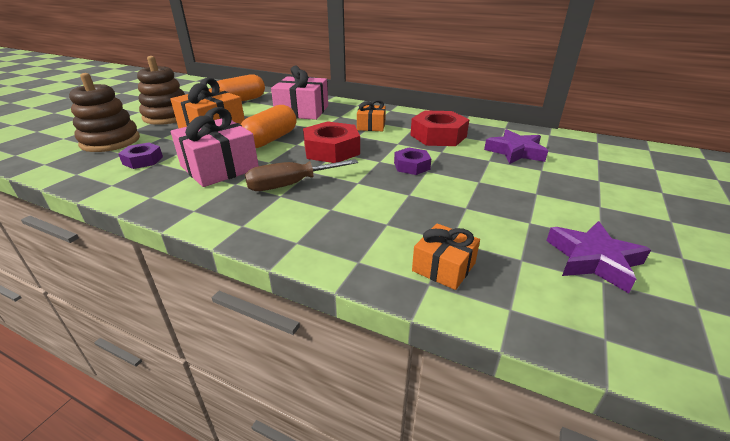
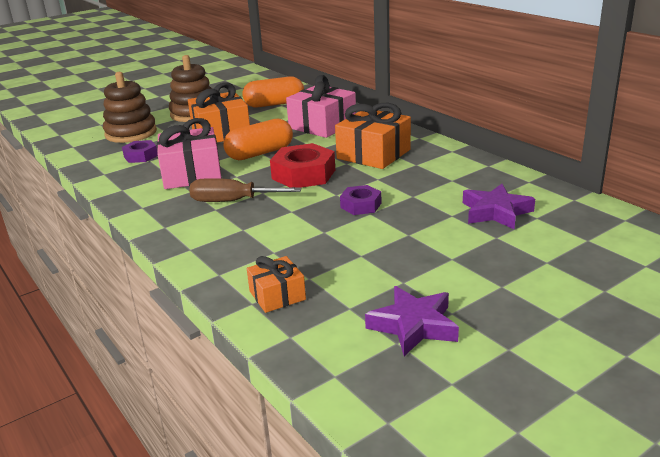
camera: 30 degrees right, 5 degrees down
orange gift [357,100,386,131] -> orange gift [335,103,411,169], size x1.78
red nut [410,110,469,146] -> none

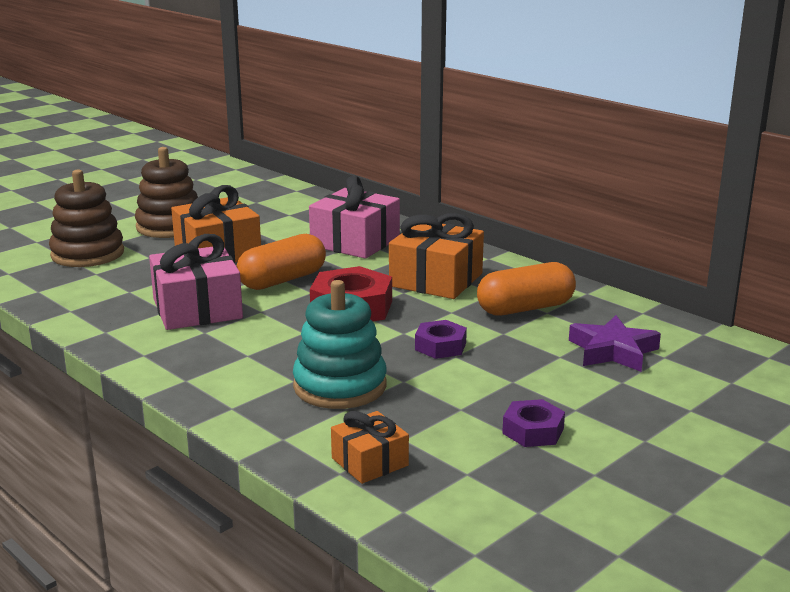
camera: 10 degrees left, 5 degrees down
purple nut [122,140,158,163] -> purple nut moved to [502,399,565,447]
brown screwdriver [189,178,302,202] -> none
orange capsule [242,76,304,108] -> orange capsule moved to [477,262,576,316]
purple star [365,286,459,356] -> none
none -> turquoise stacking toy [293,280,387,409]

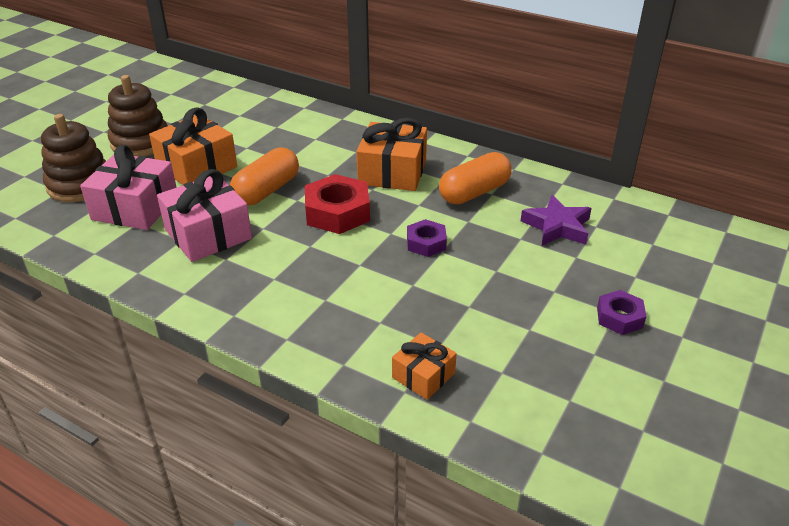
camera: 15 degrees left, 15 degrees up
turquoise stacking toy [293,280,387,409] -> none
pink gift [309,176,400,259] -> pink gift moved to [80,145,177,230]
purple nut [502,399,565,447] -> purple nut moved to [597,290,647,335]

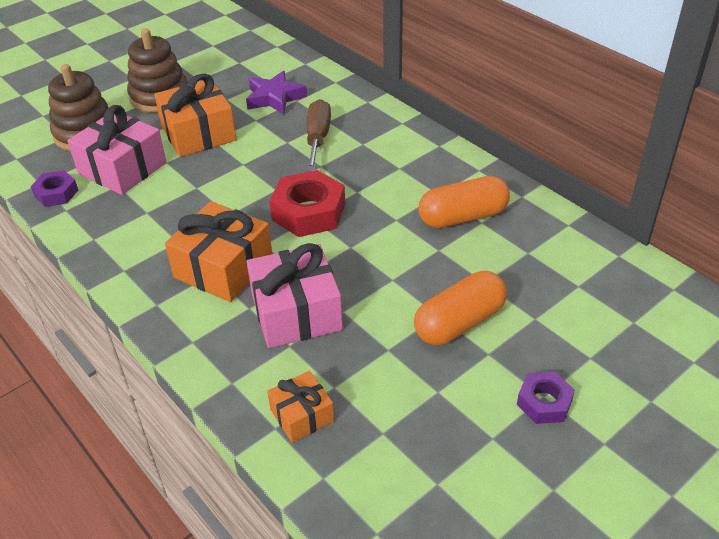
camera: 20 degrees right, 5 degrees up
pink gift [157,169,252,262] -> pink gift moved to [247,243,343,348]
orange capsule [230,147,299,205] -> orange capsule moved to [414,271,507,345]
orange gift [356,118,427,191] -> orange gift moved to [165,201,272,302]
purple nut [407,219,447,257] -> purple nut moved to [31,170,78,207]
purple star [521,195,592,246] -> purple star moved to [246,71,307,115]
none -> brown screwdriver [307,99,331,171]

